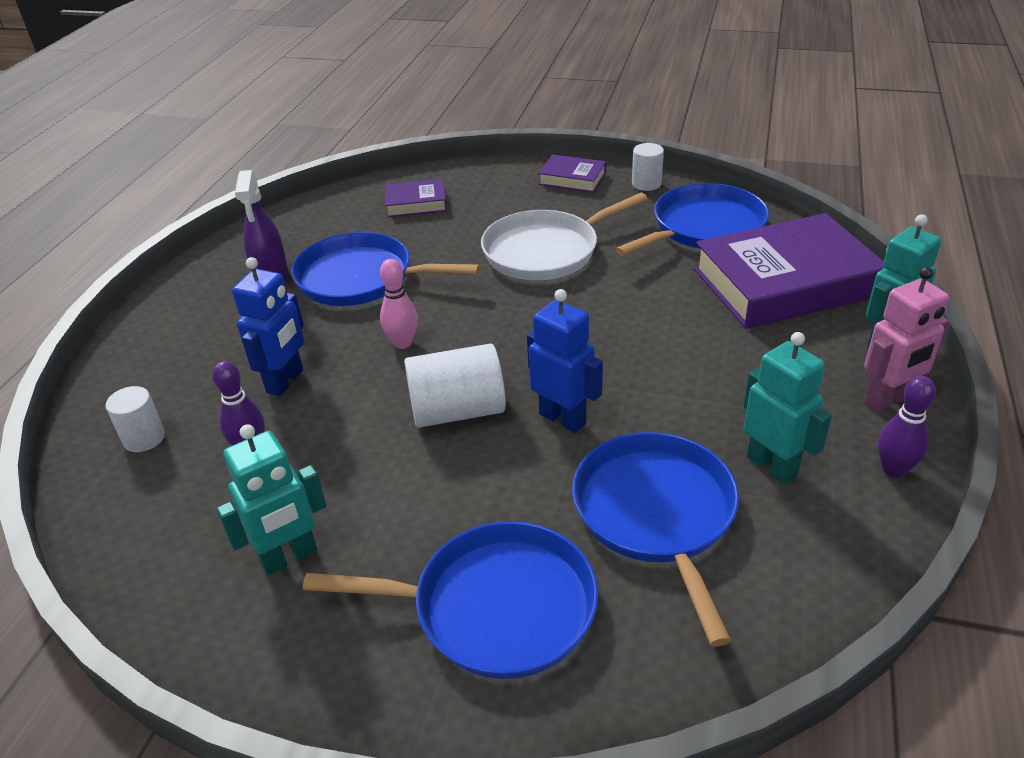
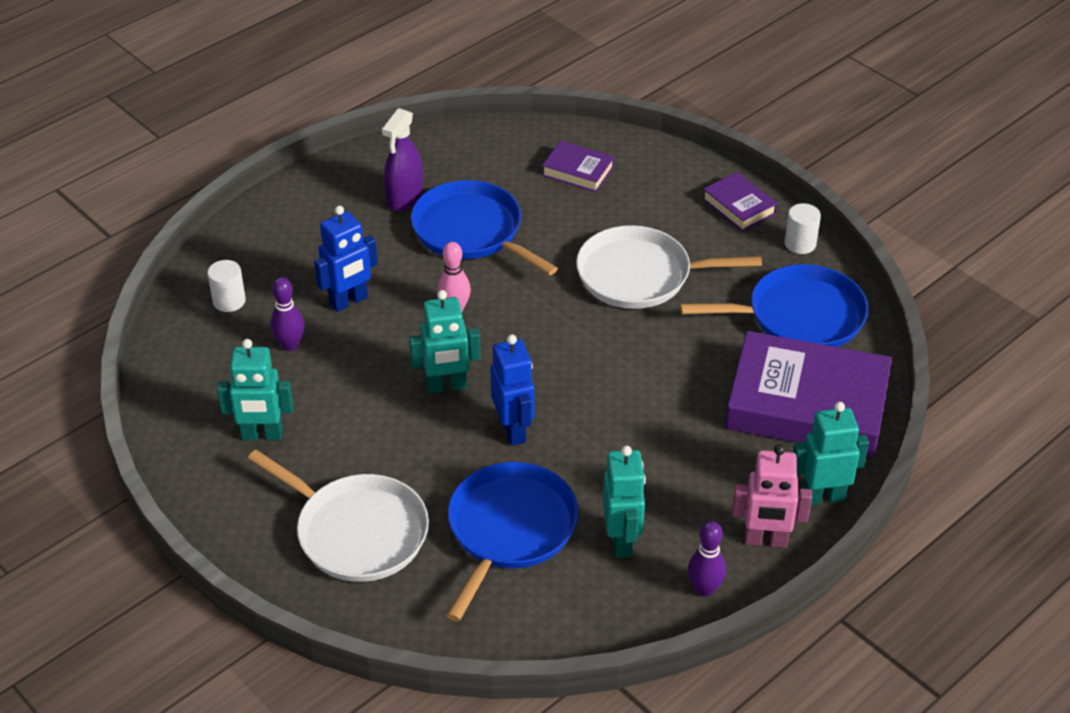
camera: 30 degrees right, 5 degrees up
blue pan [303,521,598,679] -> white pan [248,450,429,582]
white cylinder [404,343,506,428] -> turquoise robot [409,290,481,393]

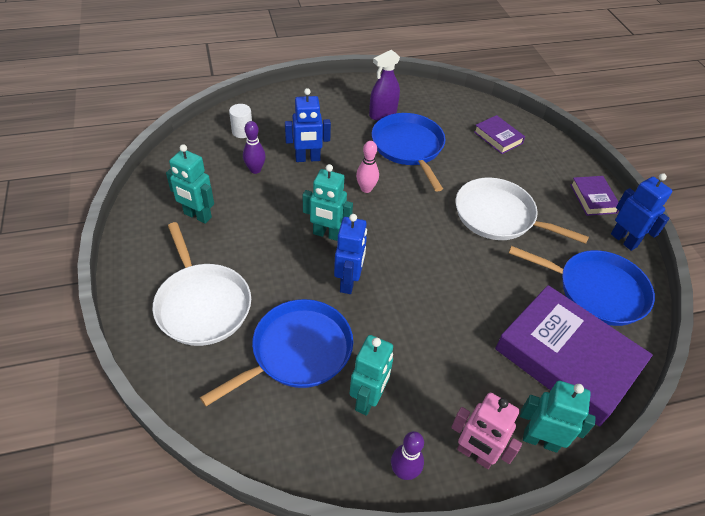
camera: 25 degrees right, 5 degrees up
white cylinder [785,203,821,254] -> blue robot [611,173,672,251]

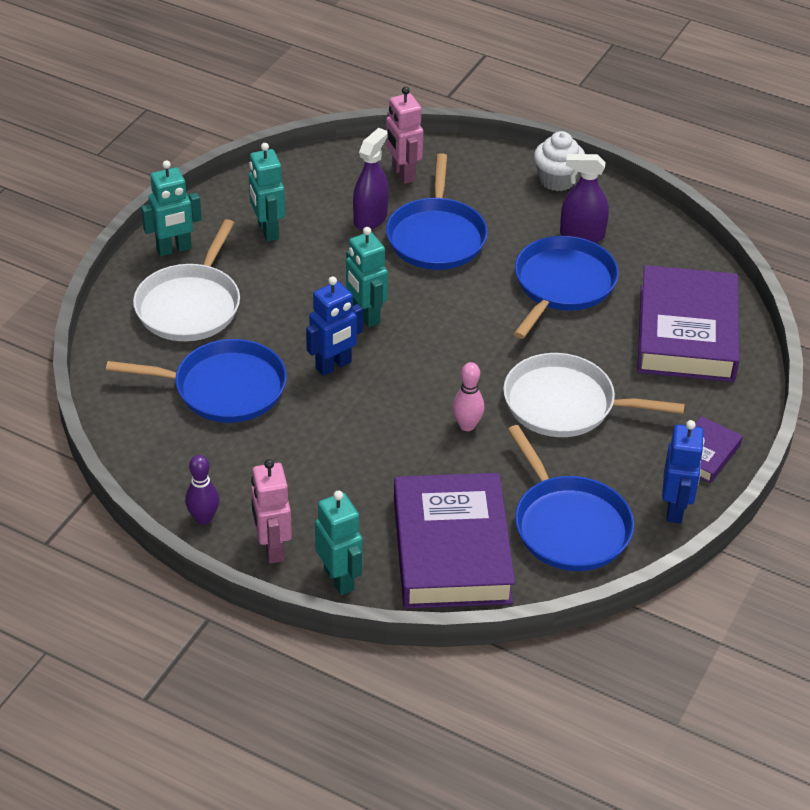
camera: 45 degrees right, 5 degrees down
white cylinder [229,104,252,138] -> pink robot [386,87,423,184]
purple bowling pin [243,121,266,174] -> purple spray bottle [353,128,389,230]
blue robot [285,88,331,162] -> blue pan [386,153,488,270]
turquoise robot [350,335,393,416] -> turquoise robot moved to [141,160,202,256]
pink bowling pin [356,141,379,193] -> pink bowling pin moved to [452,362,485,431]
white pan [456,178,589,244] -> white pan turned 60 degrees counterclockwise [503,353,685,437]
purple book [474,115,525,154] -> purple book [637,265,740,382], size x2.15
none -> white cupcake [534,131,585,191]

